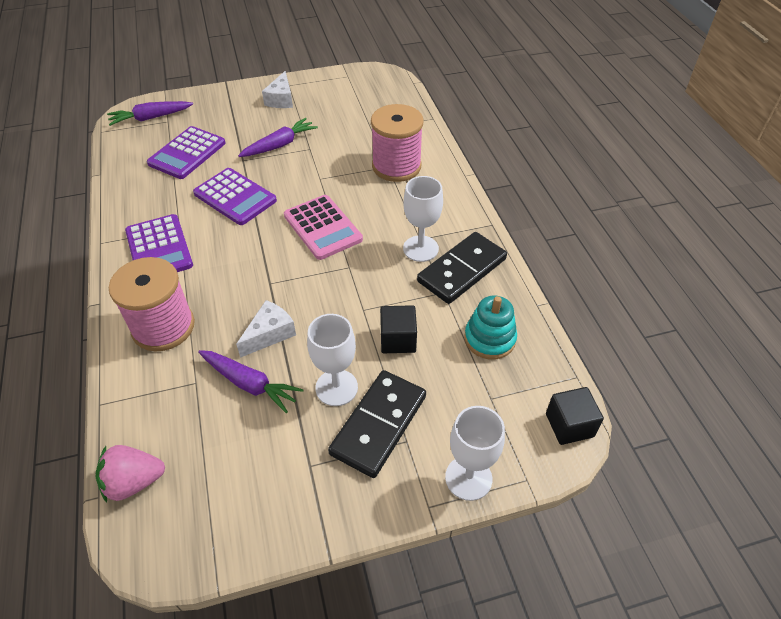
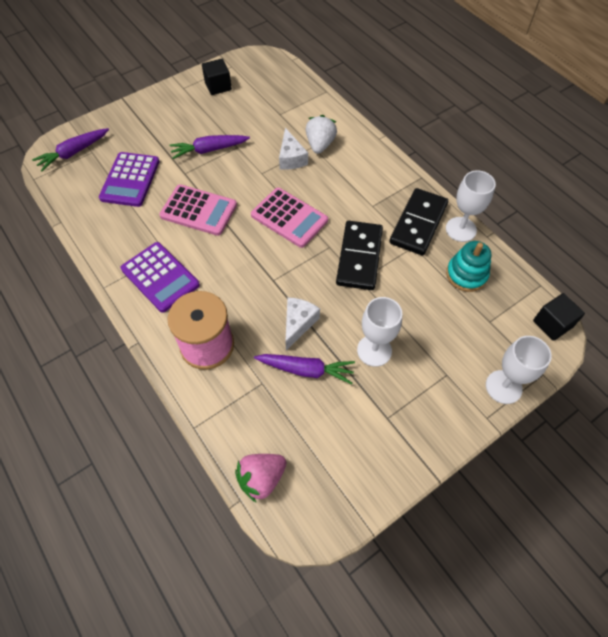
camera: 20 degrees left, 10 degrees up
purple calculator [193,168,277,225] -> pink calculator [159,184,237,236]
purple carrot [238,118,318,157] -> purple carrot turned 135 degrees counterclockwise [170,135,250,159]
white cheese [262,71,293,108] -> white cheese moved to [279,128,308,170]
black domino [328,370,426,478] -> black domino moved to [336,221,383,290]
pink spool [371,104,424,182] -> white strawberry [306,115,337,154]
black cube [380,305,417,353] -> black cube moved to [202,59,232,95]
white goblet [403,176,443,262] -> white goblet moved to [446,170,496,242]

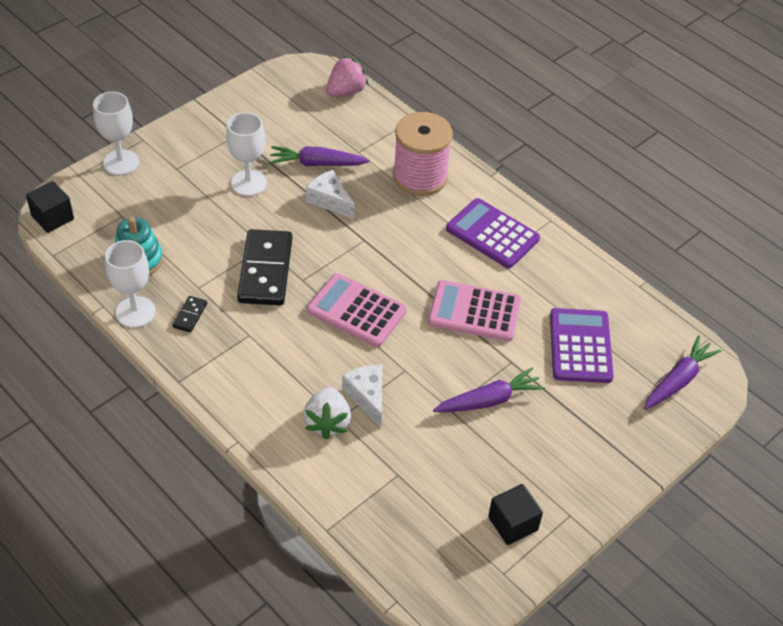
camera: 170 degrees right, 10 degrees down
white cheese [285,297,320,350] -> white cheese turned 120 degrees clockwise [306,170,354,219]
black domino [389,188,448,255] -> black domino [172,296,207,333], size x0.43

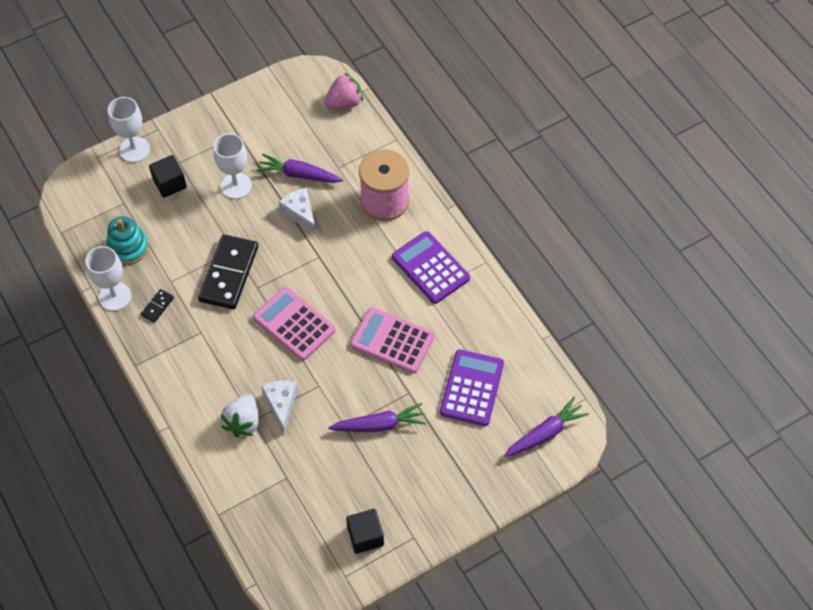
camera: 15 degrees right, 10 degrees up
black cube [26,181,74,233] -> black cube moved to [149,155,187,198]

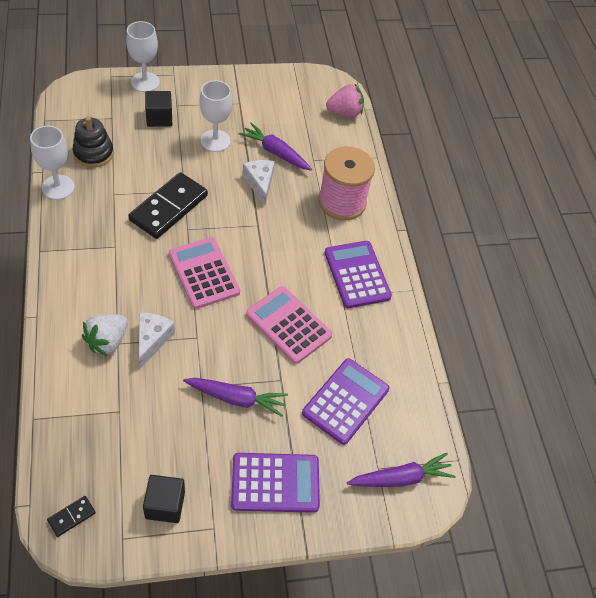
camera: 15 degrees right, 5 degrees down
turquoise stacking toy [106,216,149,265] -> black stacking toy [73,116,114,168]
black domino [141,289,174,323] -> black domino moved to [47,496,96,537]
none -> purple calculator [231,453,320,513]

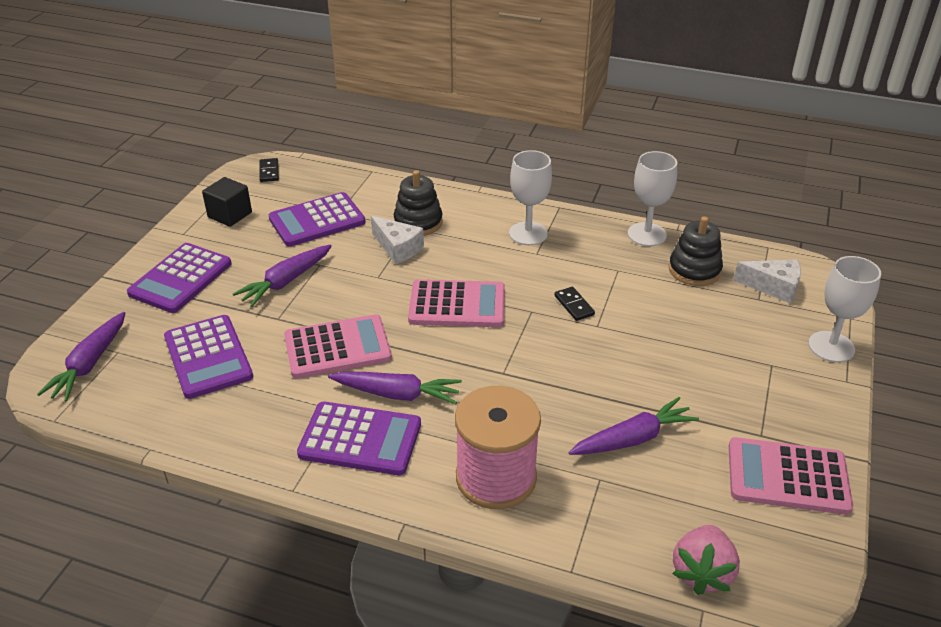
camera: 125 degrees right, 15 degrees down
white strawberry [82,314,128,356] -> black stacking toy [394,170,443,236]
black domino [128,172,208,239] -> black domino [554,287,595,321], size x0.43
black cube [145,91,172,127] -> none
white goblet [200,80,232,152] -> white goblet moved to [509,150,552,245]
white cheese [243,160,275,206] -> white cheese moved to [733,260,801,304]
none -> purple calculator [269,192,366,247]
none -> purple carrot [328,371,462,405]
none -> pink calculator [729,437,853,515]

